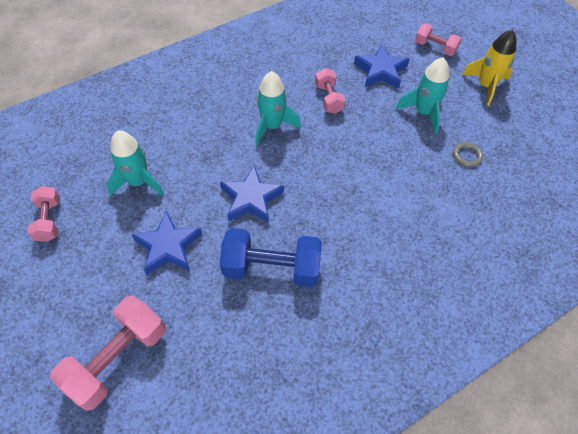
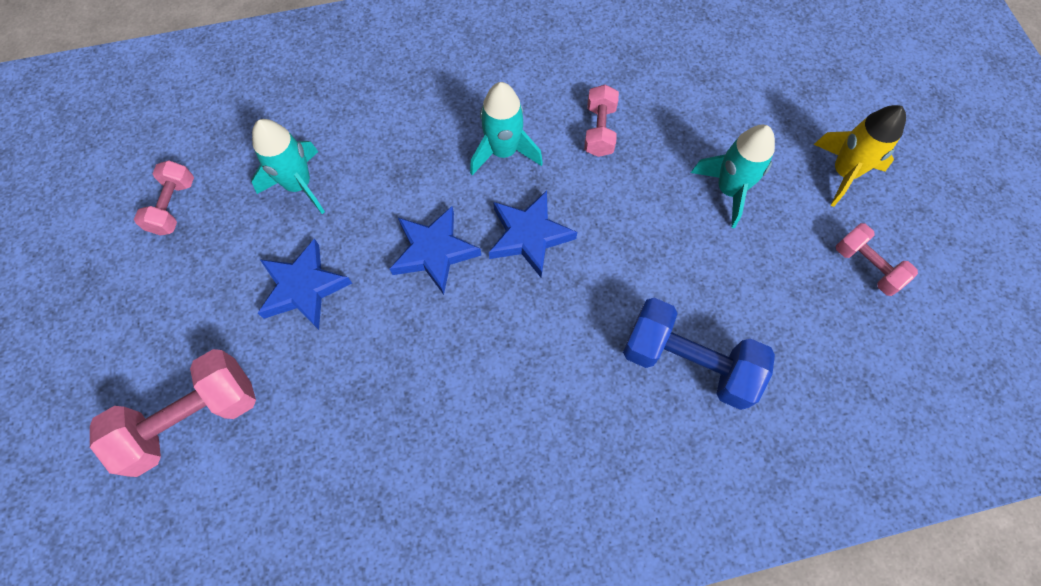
camera: 20 degrees right, 10 degrees up
blue dumbbell [220,228,322,287] -> blue dumbbell moved to [623,298,775,410]
blue star [354,44,409,89] -> blue star moved to [489,190,577,277]
pink dumbbell [415,24,461,56] -> pink dumbbell moved to [836,223,918,296]
grey ring [453,142,483,167] -> none

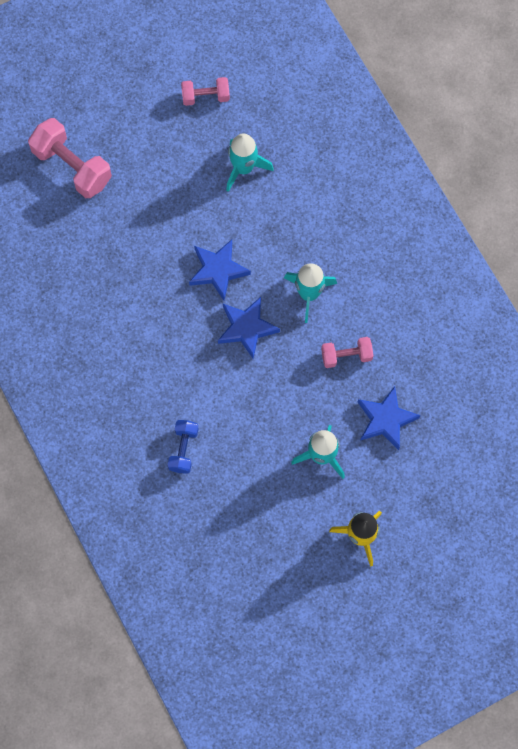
camera: 75 degrees right, 5 degrees up
blue star [258,238,352,330] -> blue star moved to [358,386,421,450]
blue dumbbell [623,298,775,410] -> blue dumbbell [168,420,199,474], size x0.58
pink dumbbell [836,223,918,296] -> none

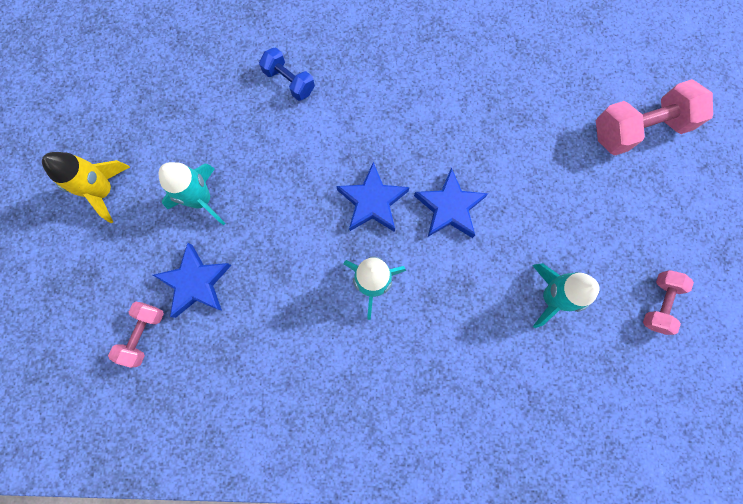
camera: 120 degrees right, 5 degrees up
pink dumbbell [321,337,373,368] -> pink dumbbell moved to [108,302,164,368]

